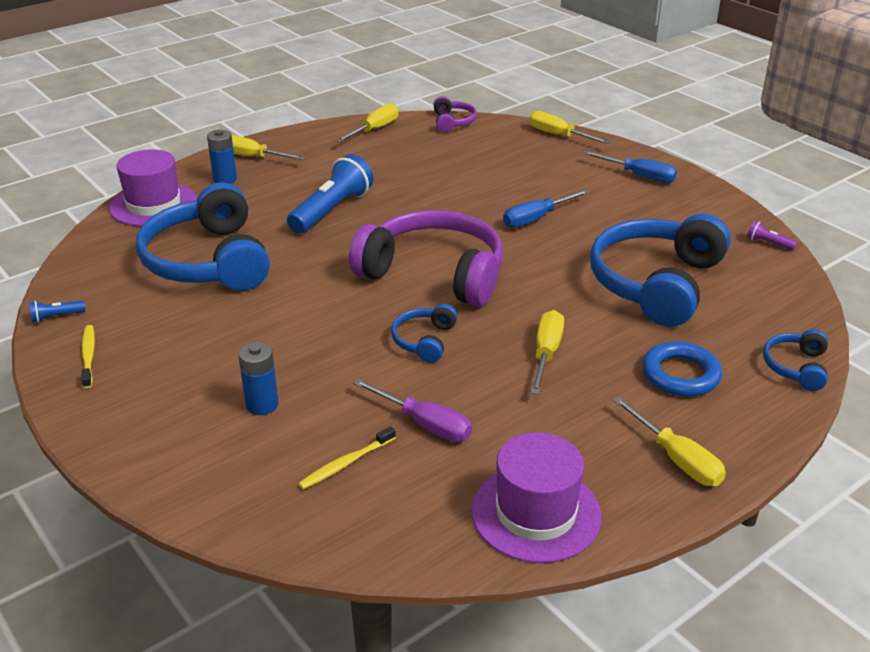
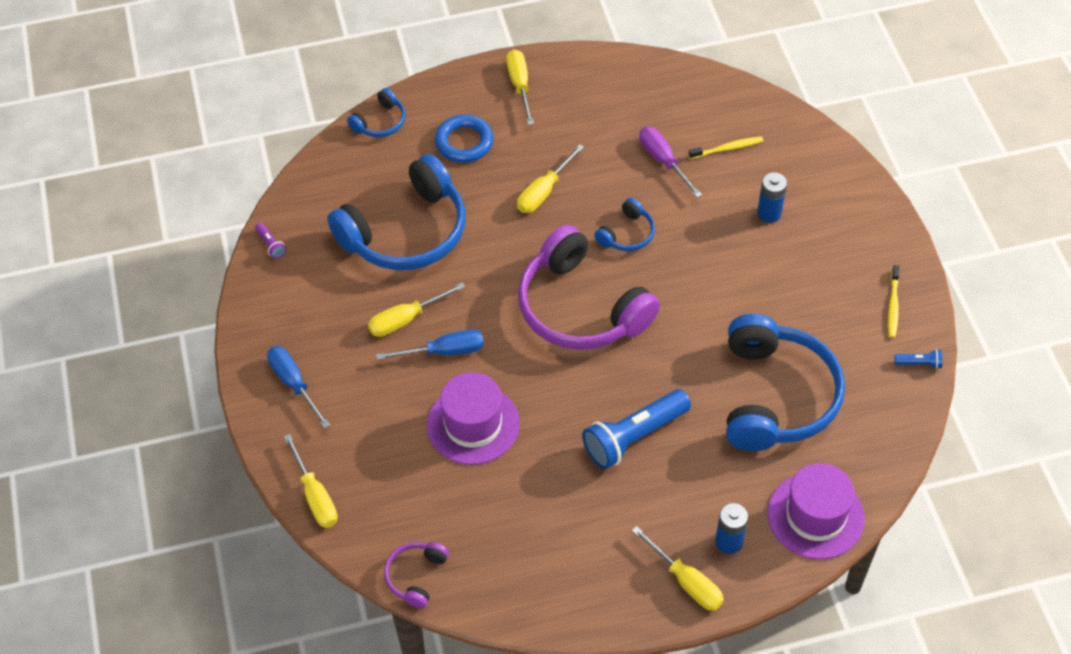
camera: 155 degrees left, 20 degrees up
yellow screwdriver [335,103,398,143] -> yellow screwdriver moved to [368,283,465,337]
purple hat [471,432,601,563] -> purple hat moved to [427,372,520,465]

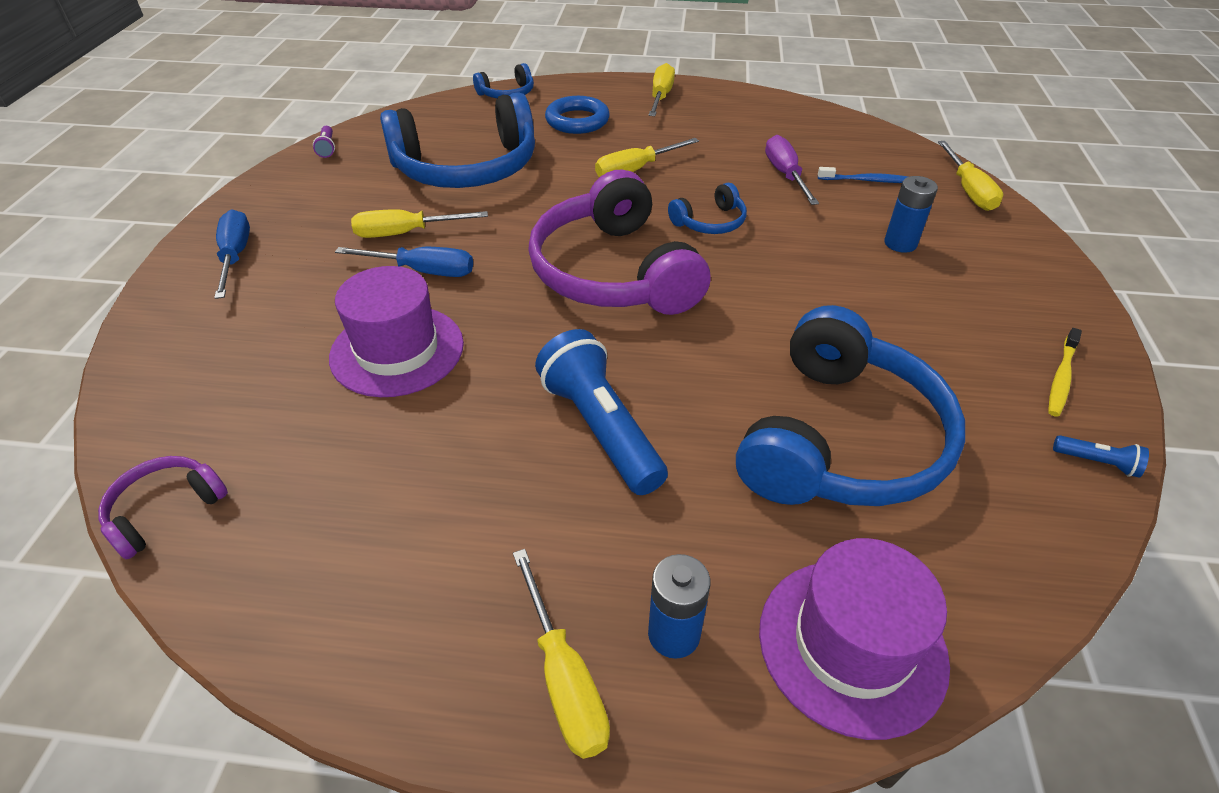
camera: 20 degrees right, 10 degrees down
yellow screwdriver [283,434,338,528] -> yellow screwdriver moved to [938,141,1003,211]
blue flashlight [582,389,691,469] -> blue flashlight turned 75 degrees clockwise [535,329,668,495]
yellow toothbrush [689,136,763,159] -> blue toothbrush [818,167,908,183]

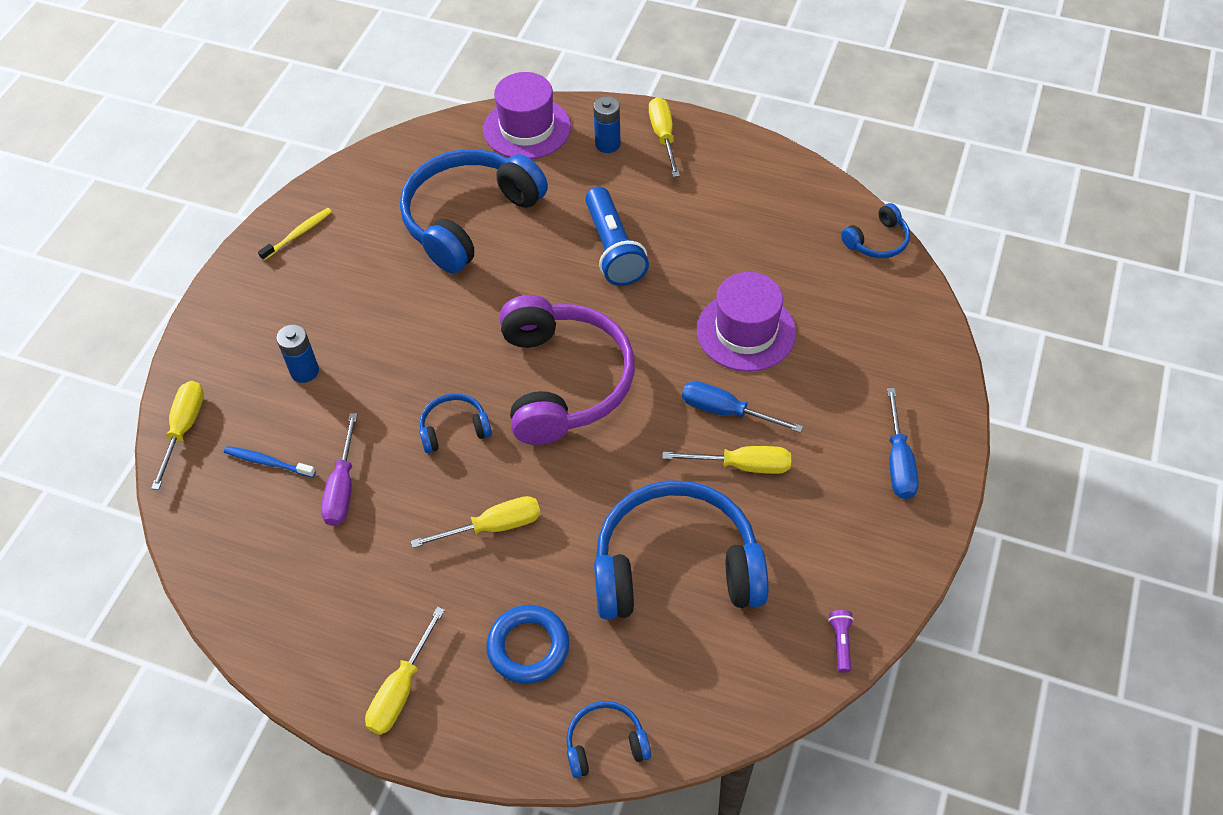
camera: 165 degrees left, 10 degrees up
purple headphones [98,456,228,559] -> blue headphones [841,203,910,258]
blue flashlight [1053,435,1149,478] -> none

